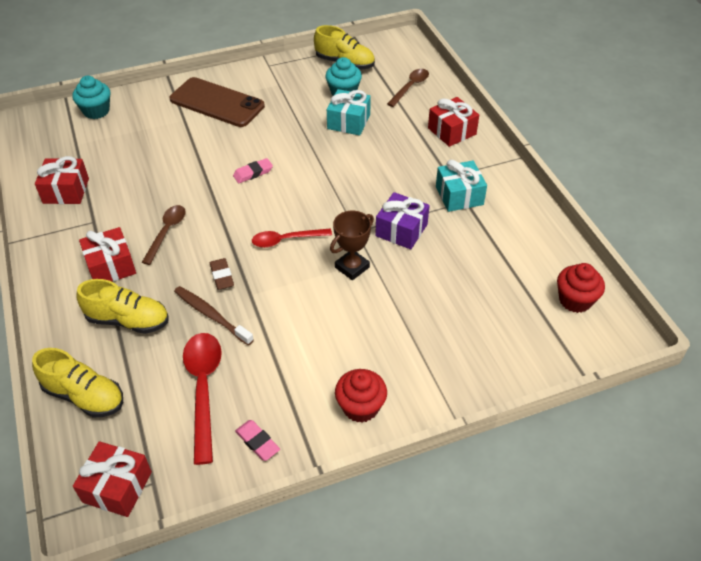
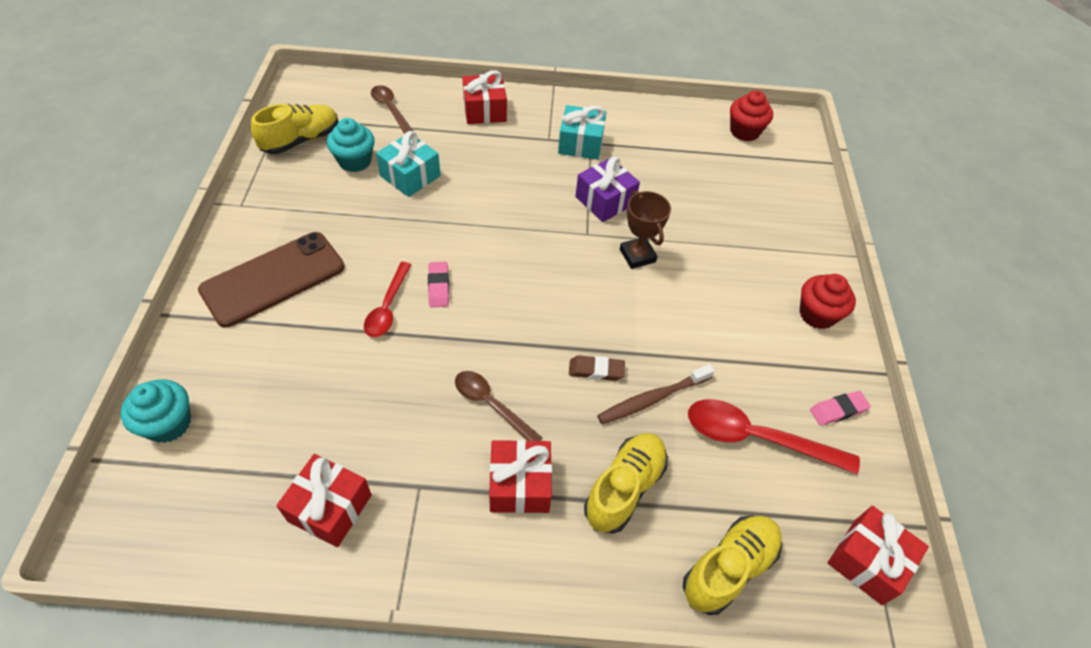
camera: 70 degrees left, 5 degrees up
red spoon [252,228,332,248] -> red spoon moved to [364,262,411,337]

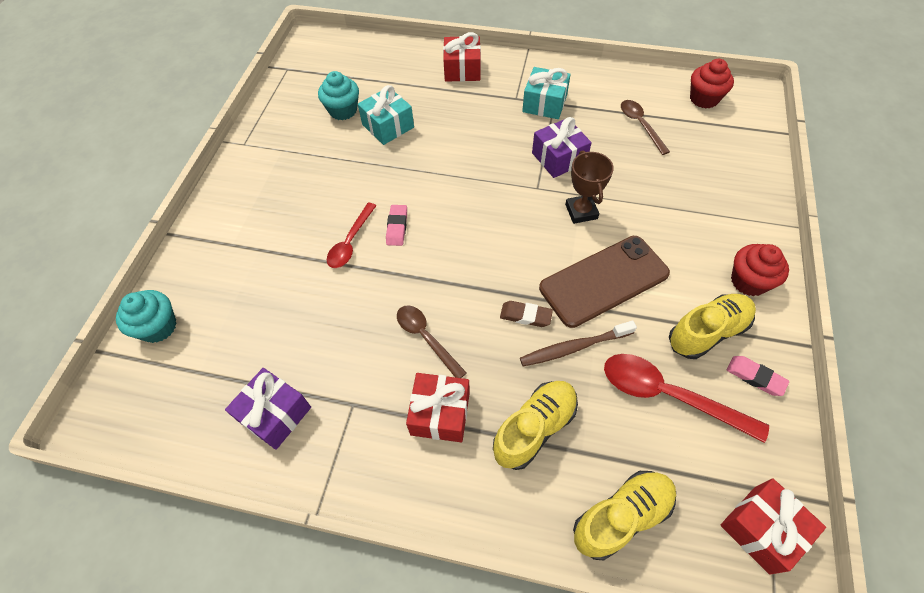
camera: 15 degrees right, 5 degrees up
brown phone [198,232,345,328] -> brown phone moved to [539,236,670,328]
yellow shoe [251,104,338,154] -> yellow shoe moved to [669,294,756,359]
red gift [276,454,372,547] -> purple gift [225,368,311,450]
brown spoon [371,85,413,134] -> brown spoon moved to [621,100,670,155]
pink eraser [810,391,871,426] -> pink eraser turned 45 degrees clockwise [727,356,789,396]

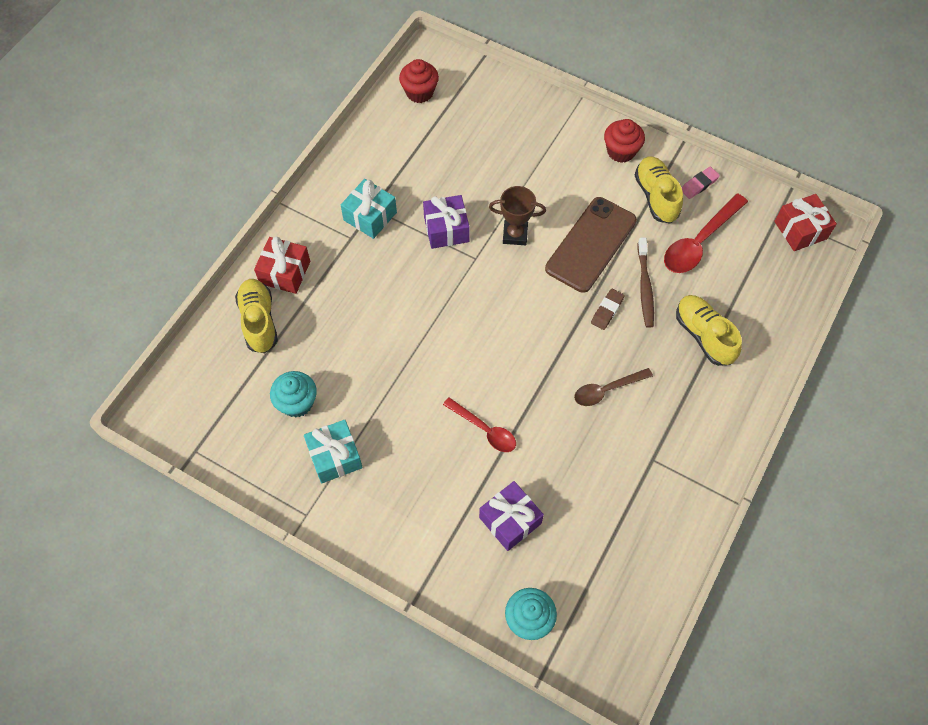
camera: 75 degrees left, 5 degrees up
purple gift [225,368,311,450] -> purple gift moved to [479,481,544,551]
turquoise gift [358,85,414,145] -> turquoise gift moved to [304,420,363,483]
pink eraser [386,205,407,246] -> none
red gift [406,373,470,442] -> none
brown phone [539,236,670,328] -> brown phone turned 45 degrees clockwise [545,197,637,293]
yellow shoe [573,471,676,560] -> yellow shoe moved to [235,279,278,353]
brown spoon [621,100,670,155] -> none

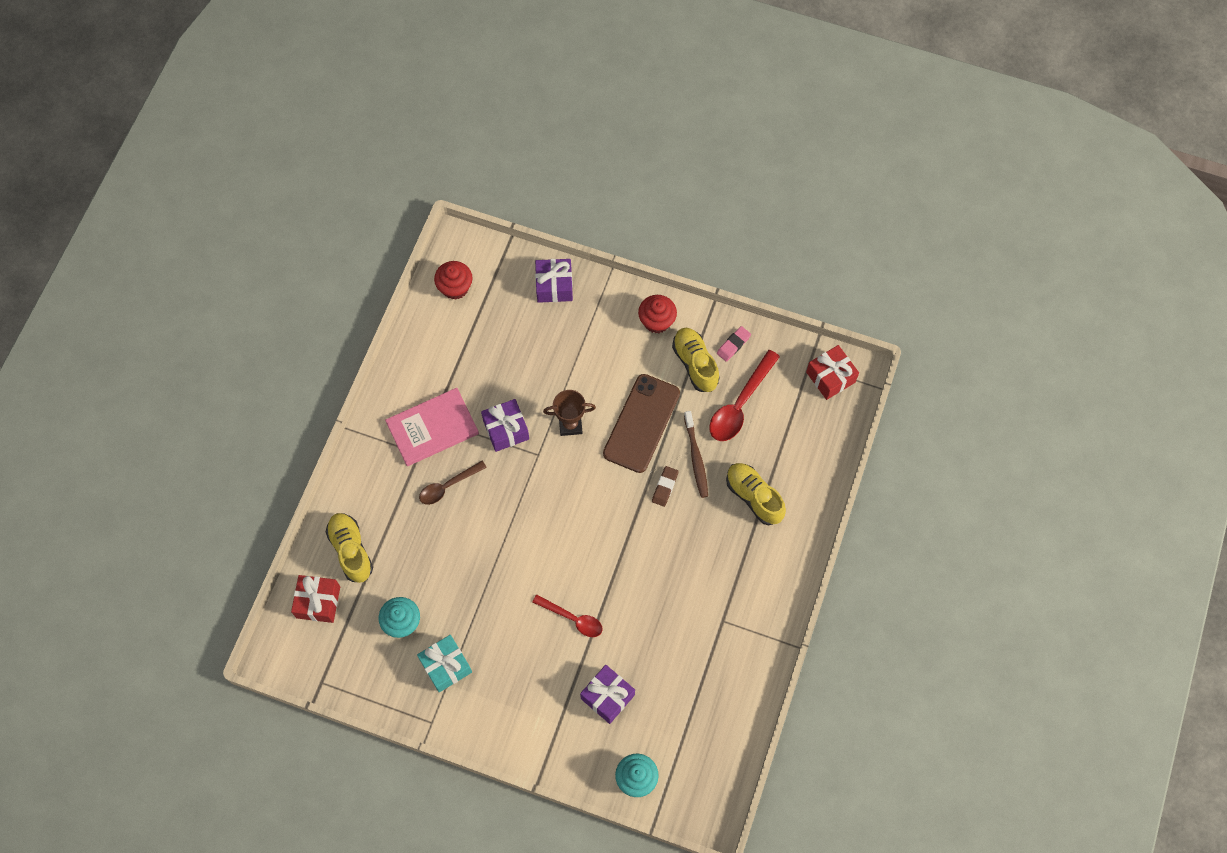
camera: 10 degrees left, 5 degrees up
red gift [254,237,310,294] -> red gift moved to [291,575,340,623]
turquoise gift [341,179,397,239] -> pink book [385,388,479,466]
brown spoon [574,368,653,406] -> brown spoon moved to [419,461,487,505]
none -> purple gift [535,259,573,303]

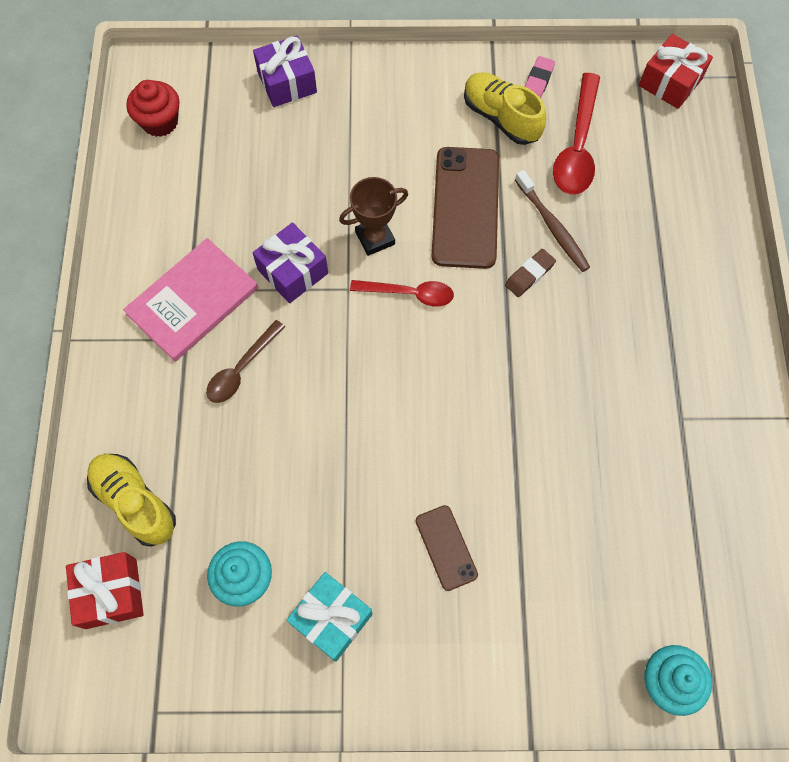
camera: 20 degrees left, 0 degrees up
red spoon [532,594,603,637] -> red spoon moved to [350,280,454,307]
purple gift [580,665,635,724] -> none
red cupcake [638,295,677,334] -> none
brown eraser [652,466,678,507] -> brown eraser turned 45 degrees clockwise [505,249,556,297]
yellow shoe [726,463,786,525] -> none
none -> brown phone [416,505,478,591]

